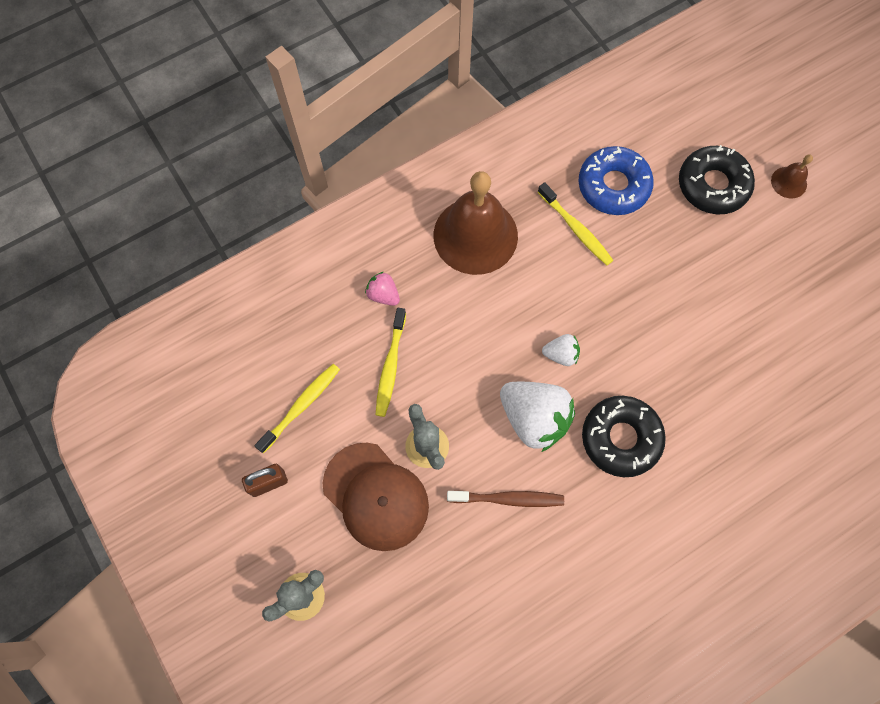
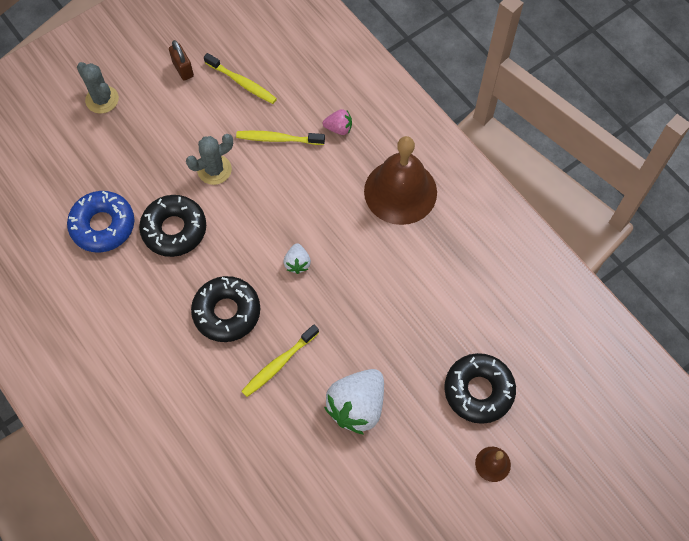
camera: 85 degrees right, 5 degrees down
brown cap [323,443,429,551] -> none
pink strawberry [365,272,400,306] -> pink strawberry turned 60 degrees clockwise [323,109,352,135]
brown toothbrush [447,491,564,507] -> black donut [139,195,206,257]
white strawberry [500,382,575,452] -> white strawberry moved to [324,369,384,434]
yellow toothbrush [538,182,613,265] -> yellow toothbrush moved to [241,325,319,397]
blue donut [578,146,654,215] -> blue donut moved to [67,191,134,253]

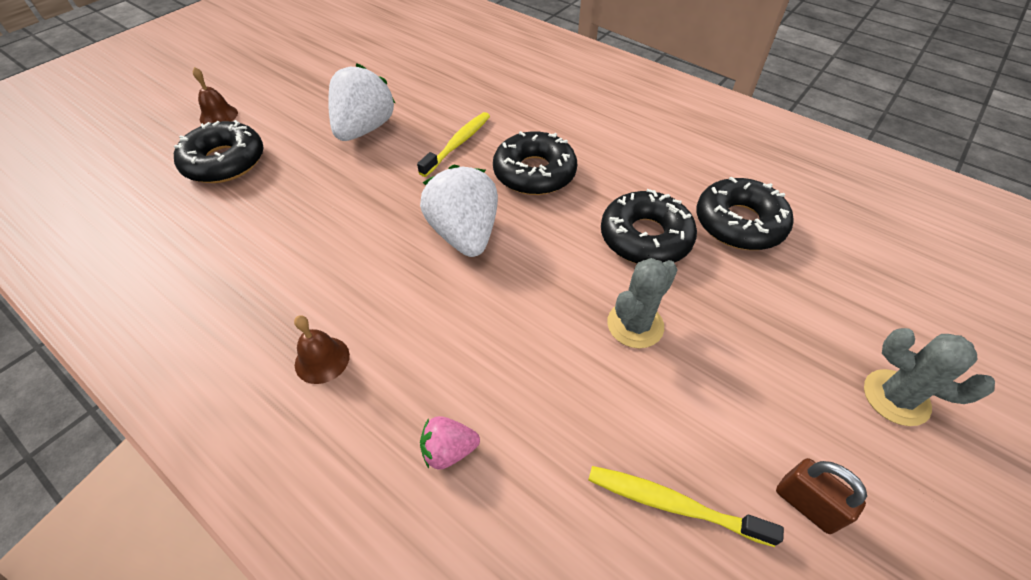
camera: 165 degrees right, 15 degrees down
blue donut [67,191,134,253] -> black donut [696,177,793,250]
yellow toothbrush [236,131,325,145] -> none
white strawberry [284,243,311,274] -> white strawberry [420,164,498,257], size x2.03
brown bell [364,136,437,225] -> brown bell [294,315,350,384], size x0.43

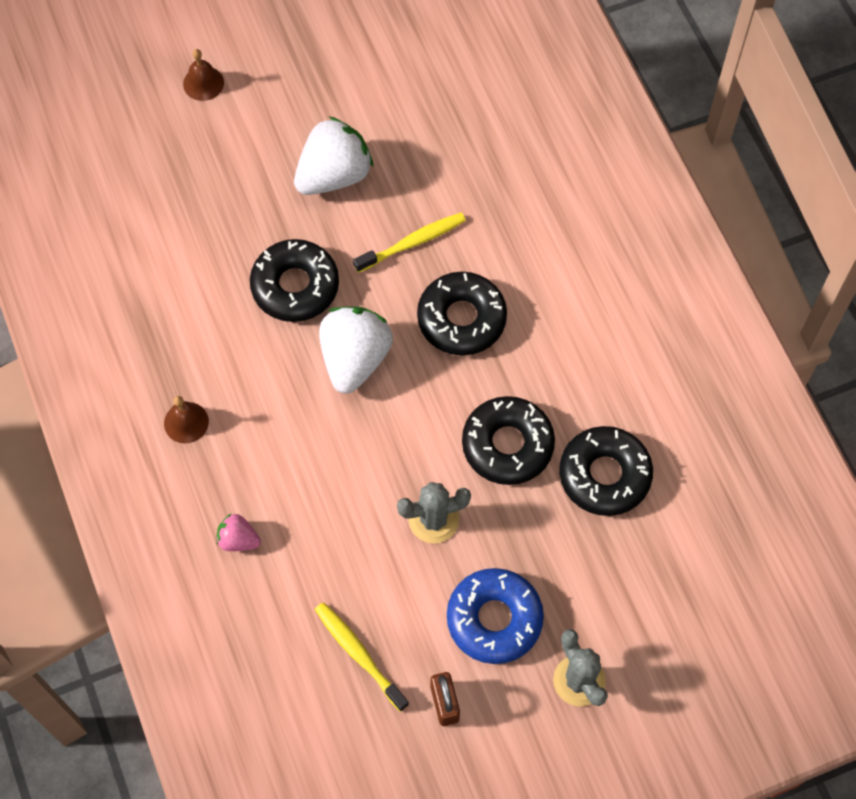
camera: 30 degrees right, 15 degrees up
black donut [174,120,264,183] -> black donut moved to [250,239,339,322]
none -> blue donut [447,568,544,664]

